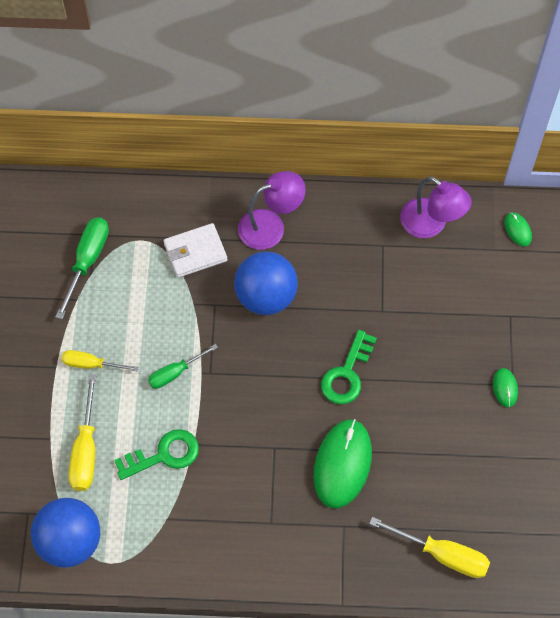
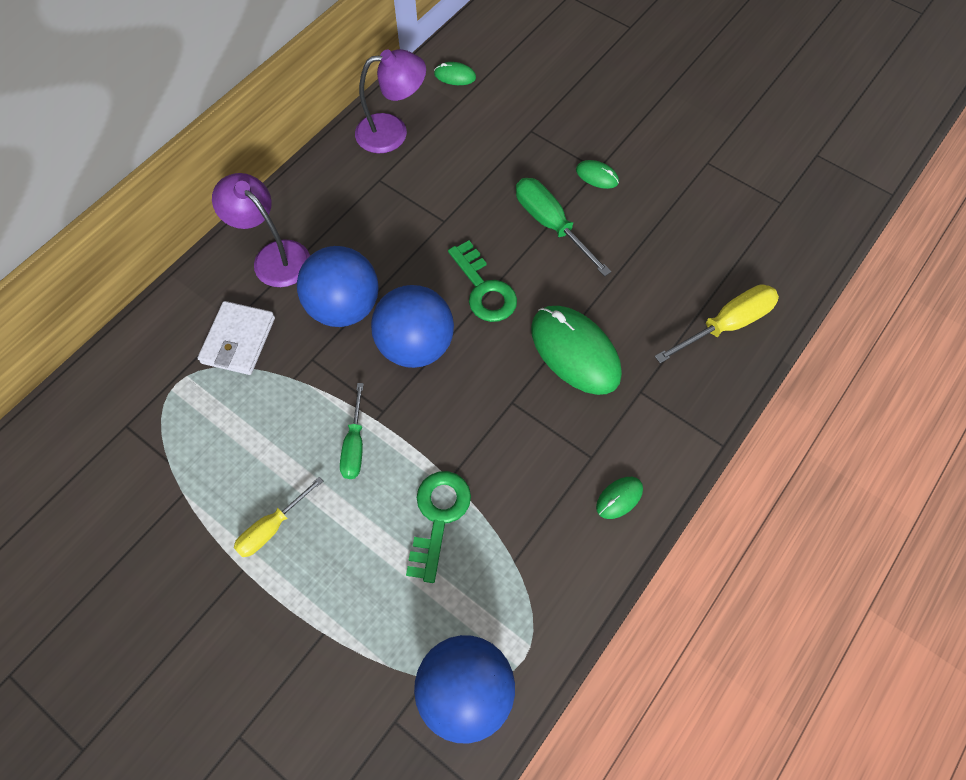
camera: 55 degrees left, 0 degrees up
green screwdriver [56,217,109,319] -> green screwdriver moved to [516,178,611,276]
yellow screwdriver [69,375,96,491] -> none
purple lamp [238,171,306,250] -> purple lamp turned 60 degrees counterclockwise [212,173,310,287]
none -> blue ball [371,285,454,368]
none -> green mouse [596,477,643,519]

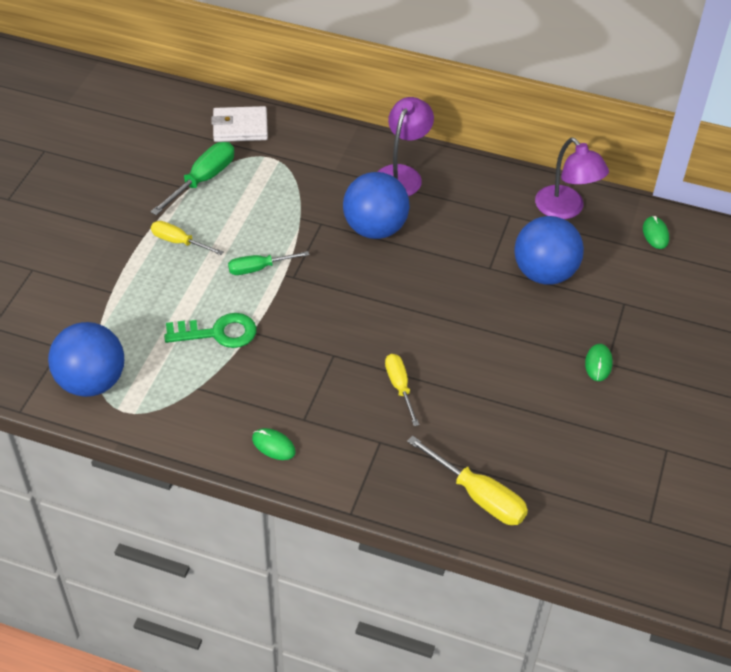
camera: 70 degrees right, 15 degrees down
white wallet [198,301,275,375] -> white wallet moved to [211,106,268,142]
blue ball [371,285,454,368] -> blue ball moved to [515,216,584,285]
green key [448,240,517,322] -> none
green screwdriver [516,178,611,276] -> green screwdriver moved to [150,142,234,215]
green mouse [531,306,622,395] -> yellow screwdriver [385,354,419,426]

